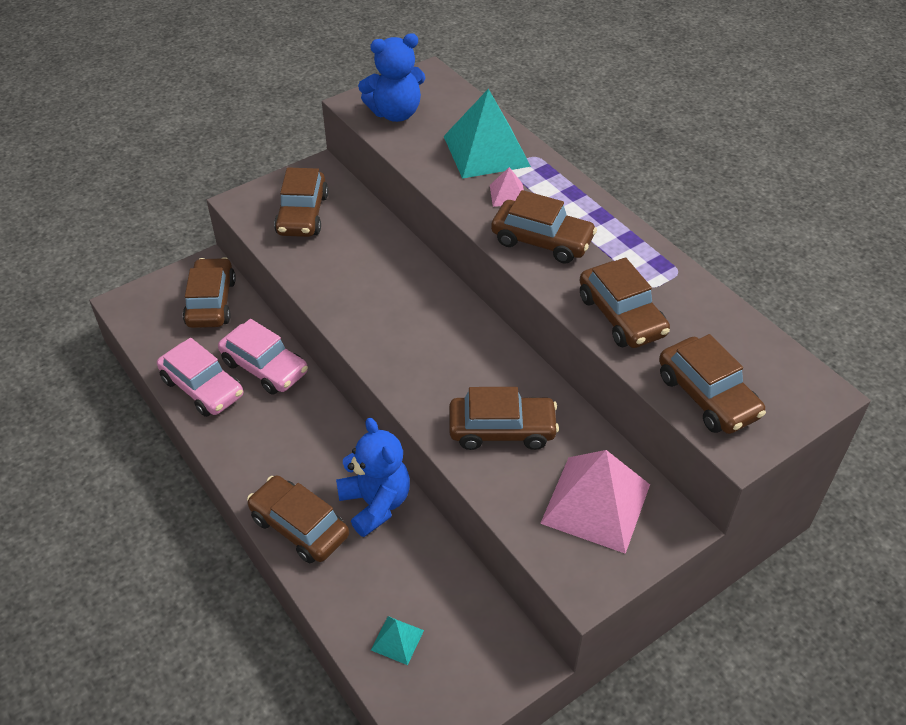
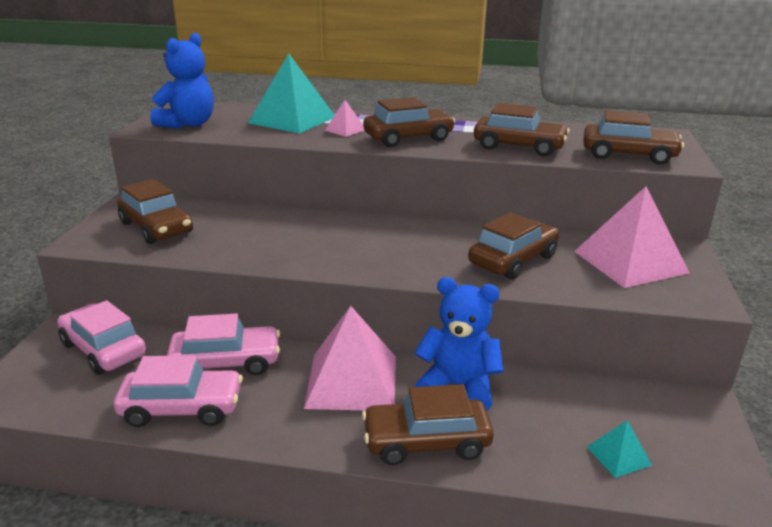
camera: 45 degrees left, 20 degrees down
brown car [183,257,236,328] -> pink car [57,300,146,375]
none -> pink pyramid [304,306,396,410]

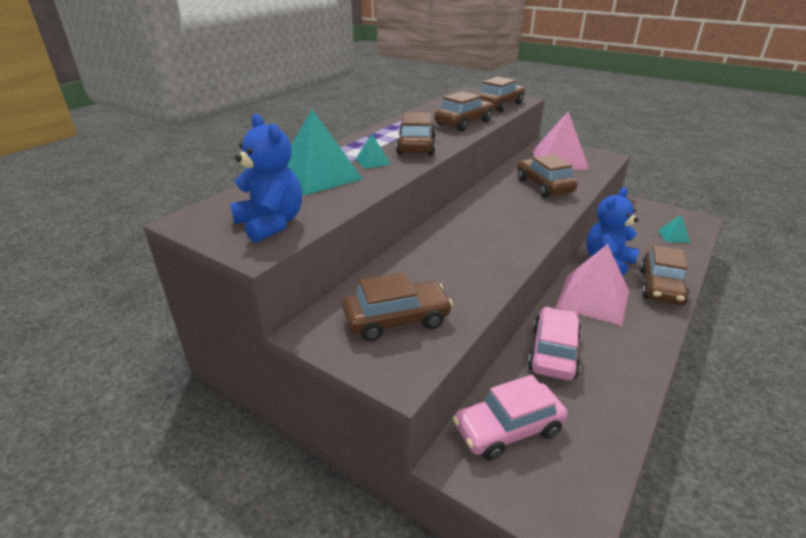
camera: 65 degrees left, 5 degrees up
pink car [114,355,243,427] -> none
pink pyramid [325,100,365,137] -> turquoise pyramid [356,134,391,169]

